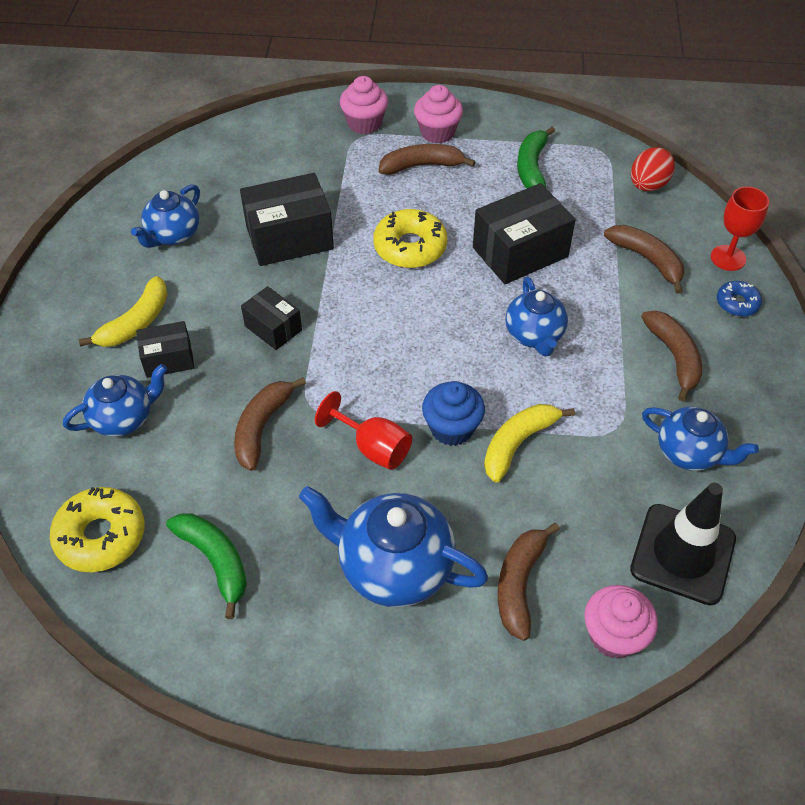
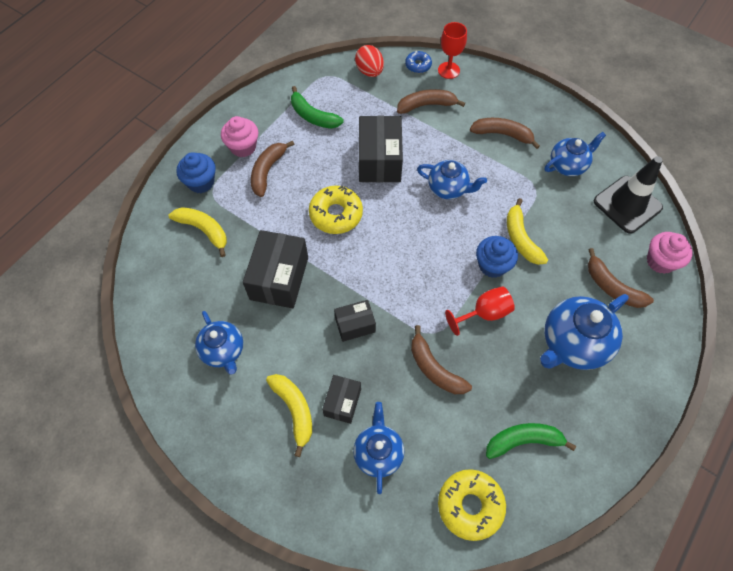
camera: 60 degrees left, 10 degrees up
pink cupcake [340,76,388,134] -> blue cupcake [176,152,216,193]
blue donut [717,281,762,317] -> blue donut moved to [405,51,432,73]
none -> yellow banana [169,207,227,257]

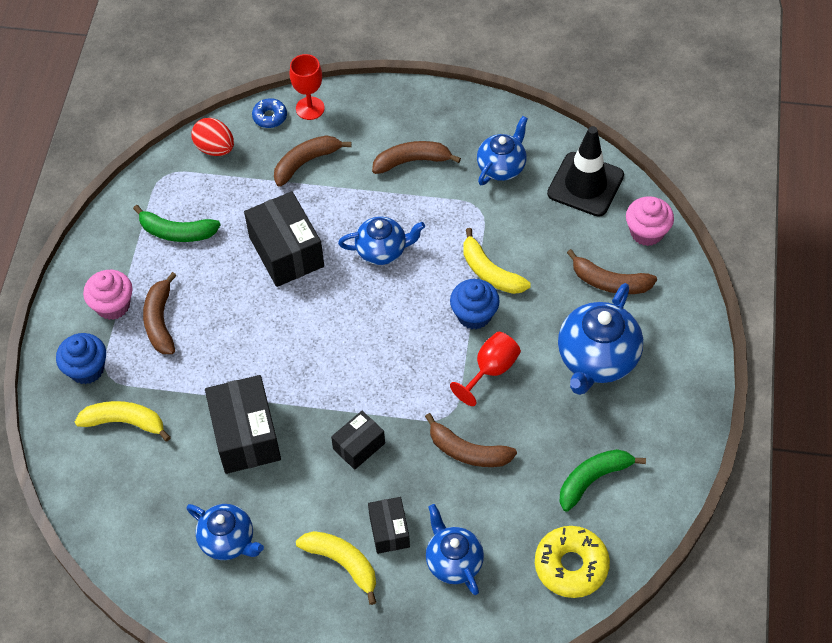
camera: 25 degrees left, 5 degrees down
yellow donut [309,186,363,234] -> none

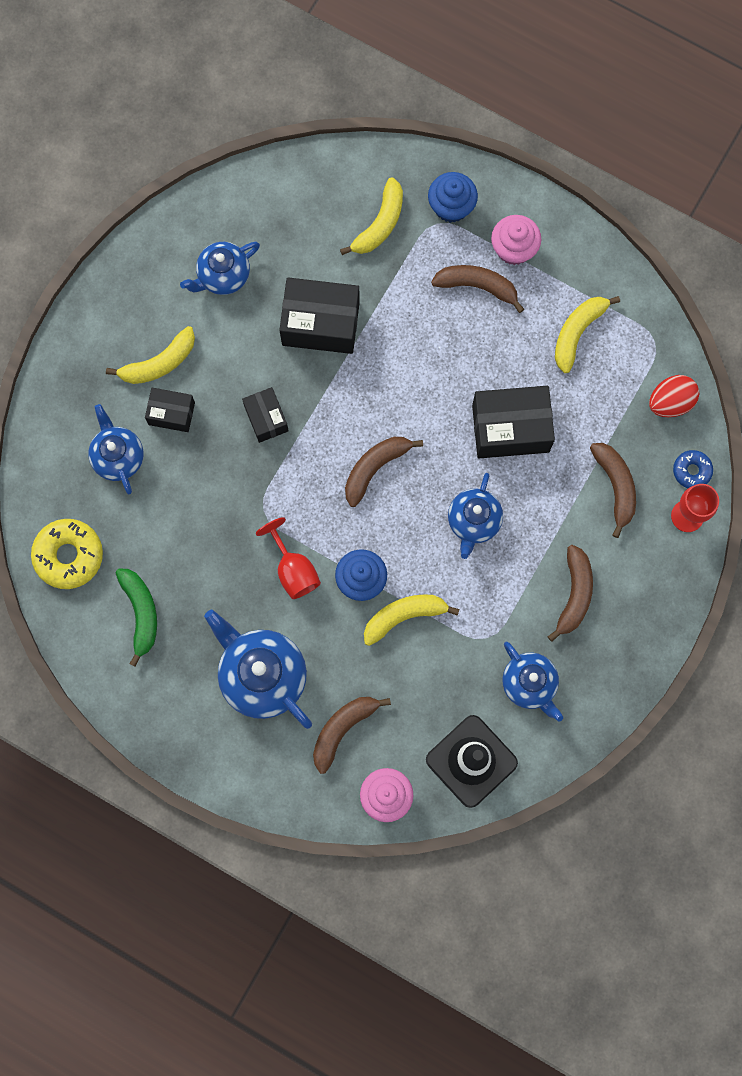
camera: 110 degrees right, 20 degrees up
green banana [133,205,221,242] -> yellow banana [555,296,620,373]
brown banana [425,413,517,467] -> brown banana moved to [345,437,423,507]
blue teapot [426,504,484,595] -> blue teapot turned 105 degrees counterclockwise [88,404,144,494]

